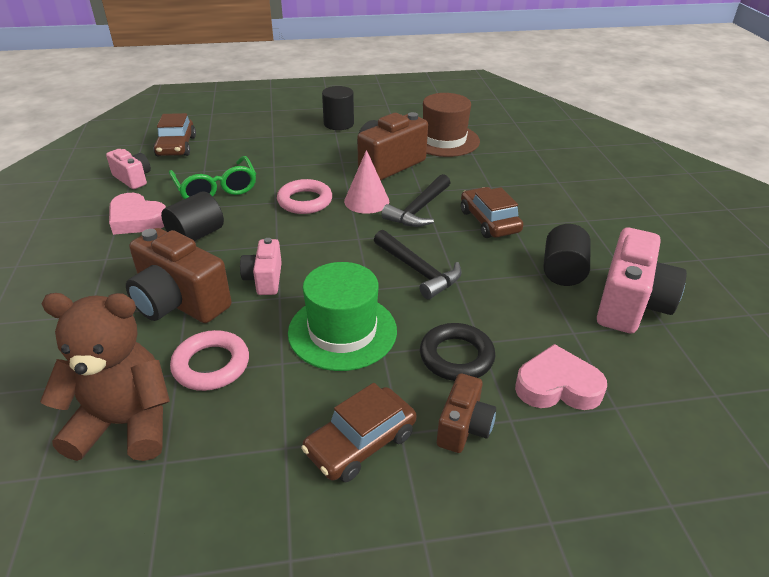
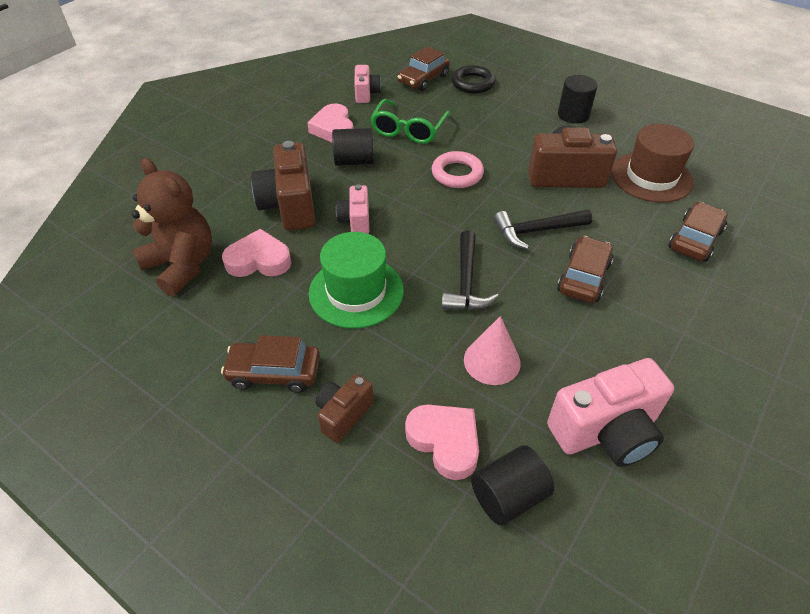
camera: 45 degrees right, 10 degrees up
pink ring [170,330,249,391] -> pink heart [222,229,291,277]
pink camera [240,238,282,295] -> pink camera turned 45 degrees counterclockwise [336,184,369,234]
pink cone [344,150,389,214] -> pink cone moved to [464,316,521,385]
black ring [420,323,495,381] -> black ring moved to [451,65,496,94]
brown camera [437,373,496,453] -> brown camera turned 150 degrees clockwise [316,374,374,443]
black cylinder [543,224,591,286] -> black cylinder moved to [471,445,554,526]
none -> brown car [669,202,728,262]

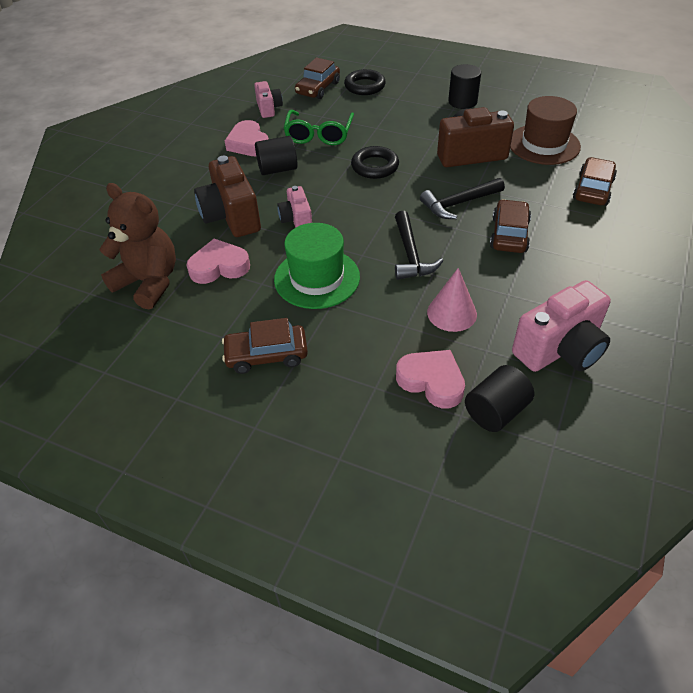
camera: 10 degrees left, 0 degrees up
brown camera [316,374,374,443] -> none
pink ring [432,151,484,188] -> black ring [351,146,399,179]

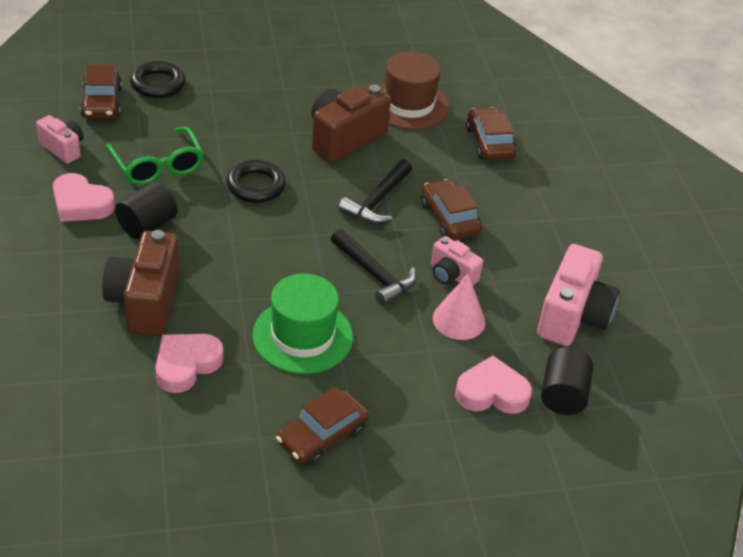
camera: 40 degrees left, 5 degrees down
brown teddy bear [99,183,176,309] -> none
brown camera [194,156,261,237] -> brown camera turned 60 degrees clockwise [102,230,180,336]
pink camera [277,186,312,228] -> pink camera moved to [431,236,483,285]
black cylinder [448,64,481,109] -> none

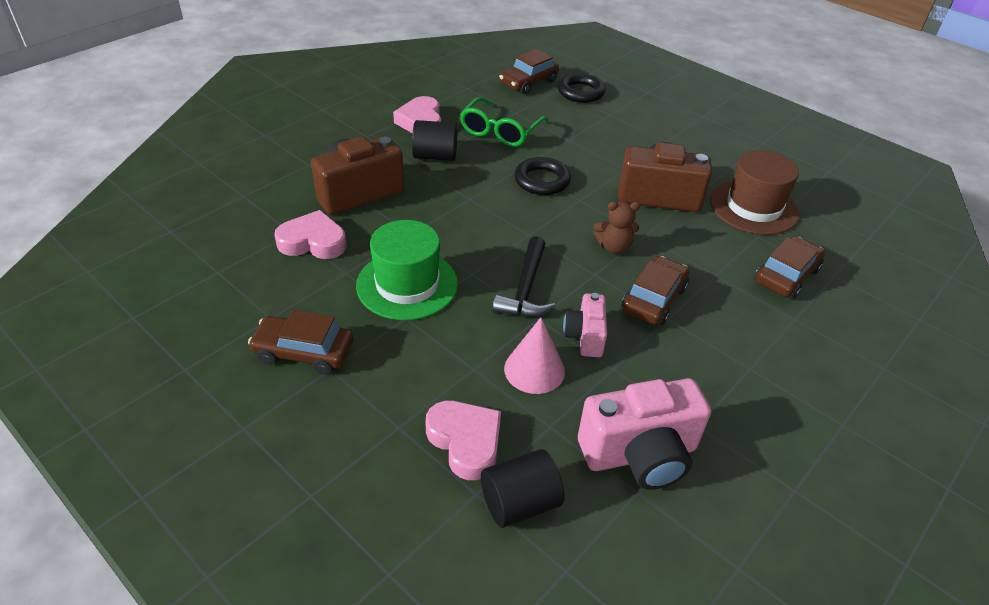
camera: 55 degrees right, 0 degrees up
pink camera [36,115,83,164] -> none
black hammer [338,159,412,224] -> brown teddy bear [593,201,640,254]

